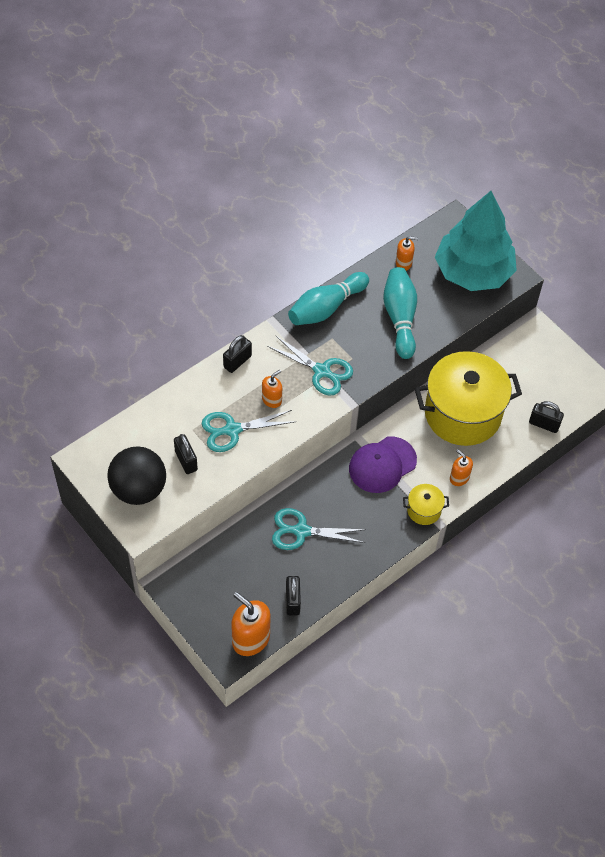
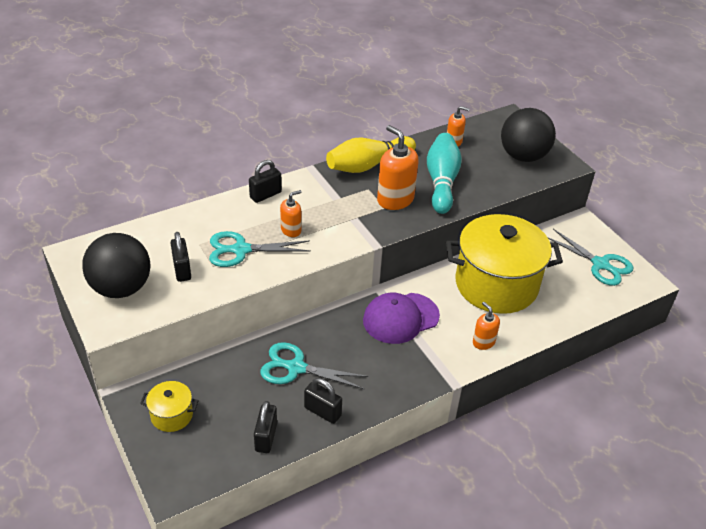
camera: 10 degrees right, 15 degrees down
orange soap dispenser [231,592,271,656] -> orange soap dispenser moved to [377,125,419,210]
turquoise scissors [267,335,353,396] -> turquoise scissors moved to [548,229,634,286]
turquoise bowling pin [288,272,369,325] -> yellow bowling pin [326,136,416,173]
yellow pot [403,484,449,525] -> yellow pot moved to [140,381,199,432]
turquoise tree [435,191,517,291] -> black ball [501,108,556,162]
black padlock [529,401,564,433] -> black padlock moved to [304,378,342,424]

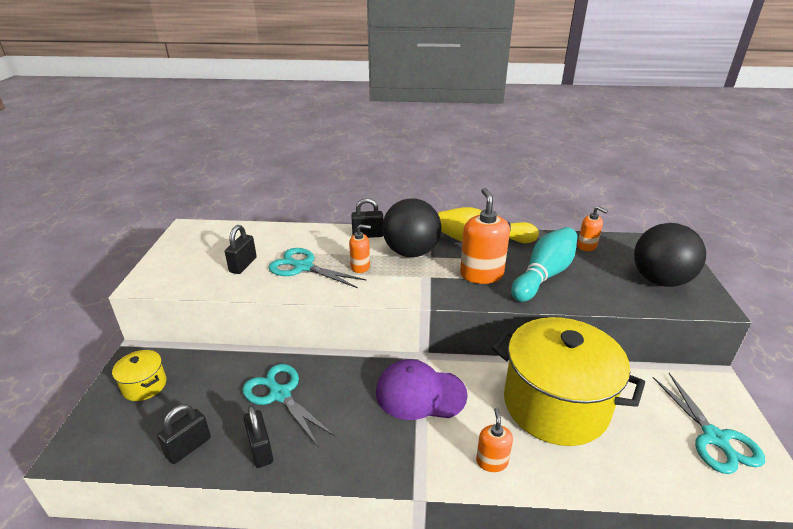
camera: 35 degrees right, 10 degrees down
black ball [82,233,150,298] -> black ball moved to [382,198,441,257]

